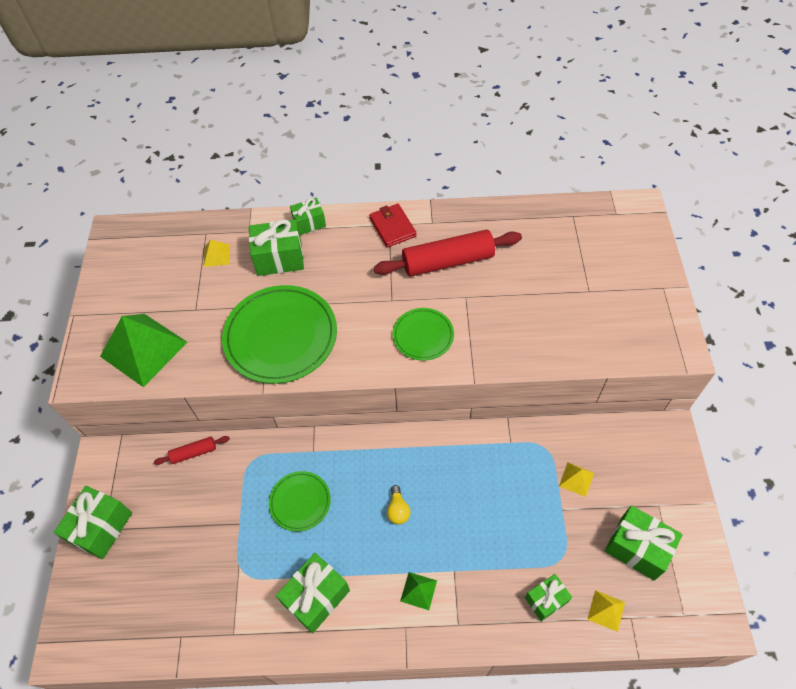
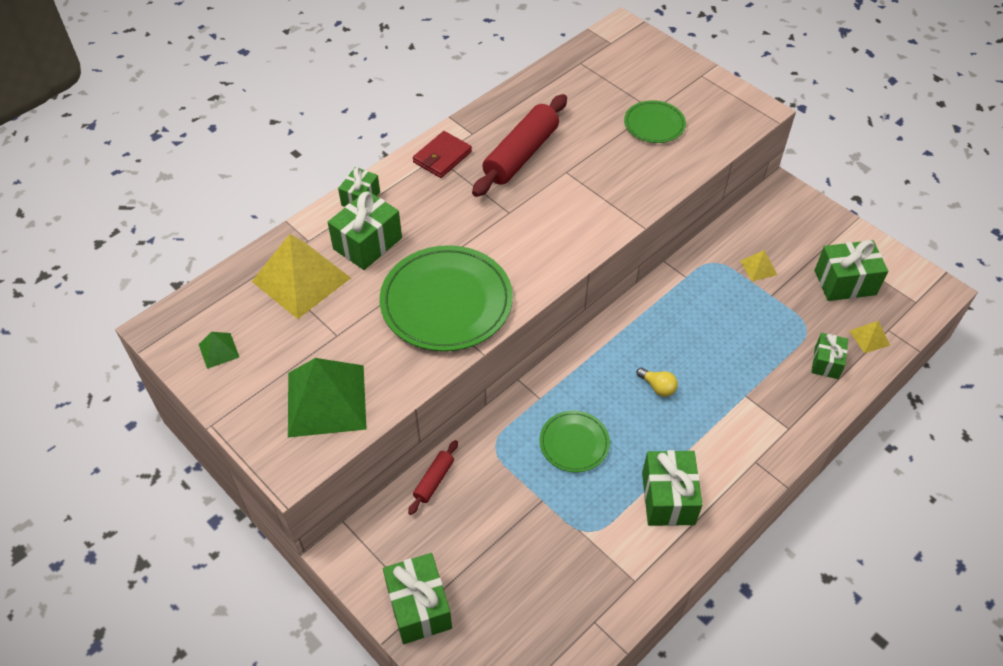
camera: 45 degrees left, 5 degrees down
yellow pyramid [204,240,230,267] -> yellow pyramid [252,234,351,319], size x2.24
red wallet [369,204,417,248] -> red wallet turned 75 degrees counterclockwise [413,131,472,178]
green plate [393,308,454,361] -> green plate moved to [624,100,686,143]
green pyramid [400,572,437,610] -> green pyramid moved to [199,332,239,369]

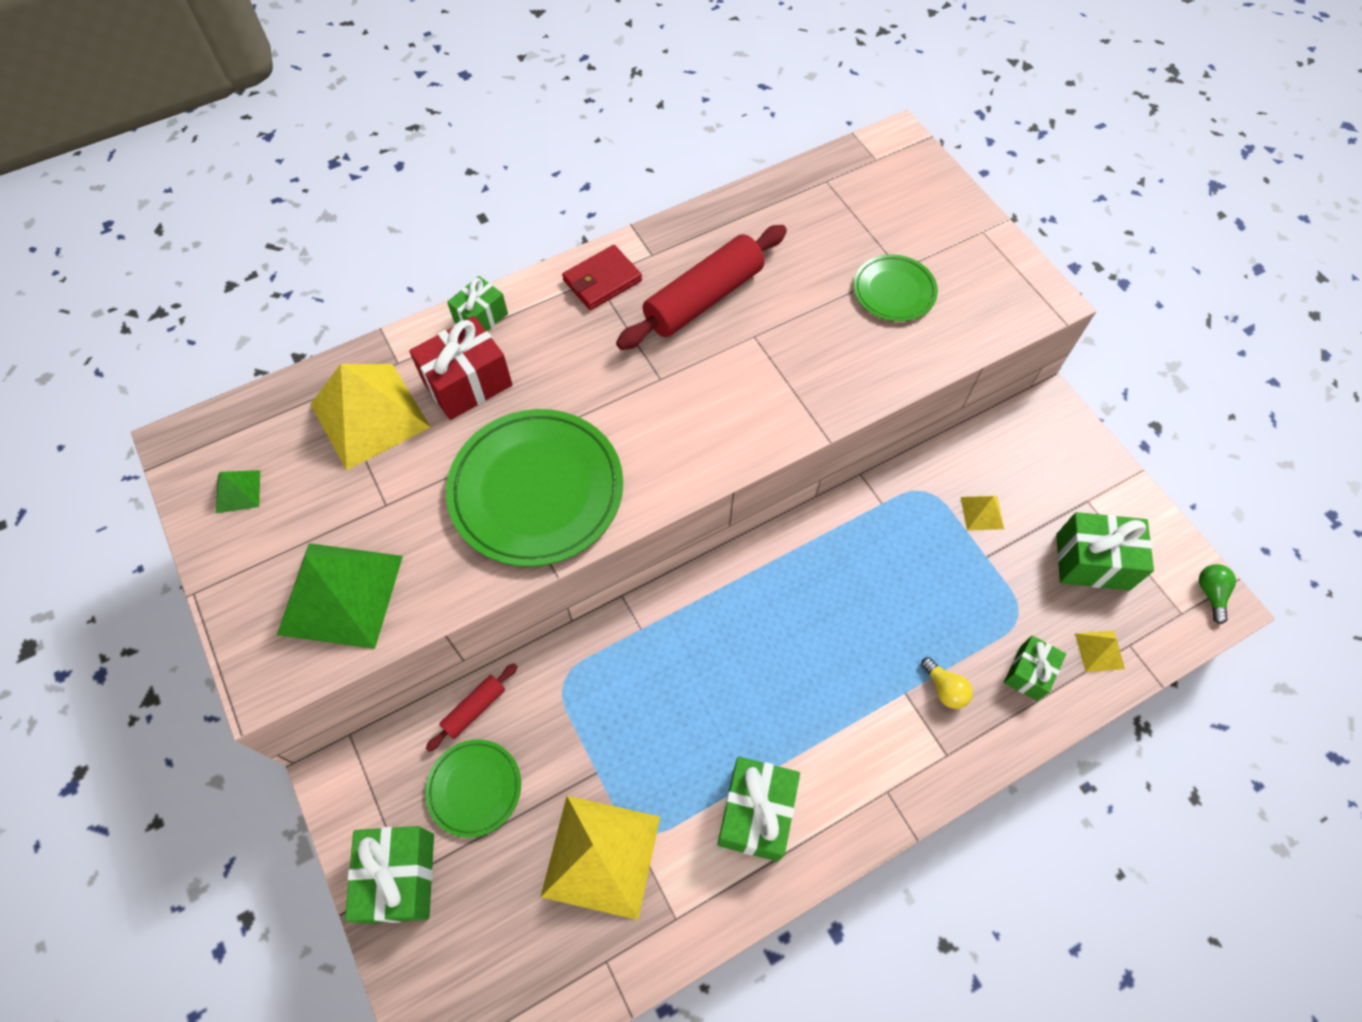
camera: 15 degrees right, 10 degrees up
green gift [328,190,402,270] -> red gift [409,316,513,420]
green plate [539,411,610,472] -> green plate moved to [425,739,521,838]
yellow light bulb [637,368,678,397] -> yellow light bulb moved to [921,657,973,709]
none -> yellow pyramid [541,796,660,920]
none -> green light bulb [1199,564,1236,624]

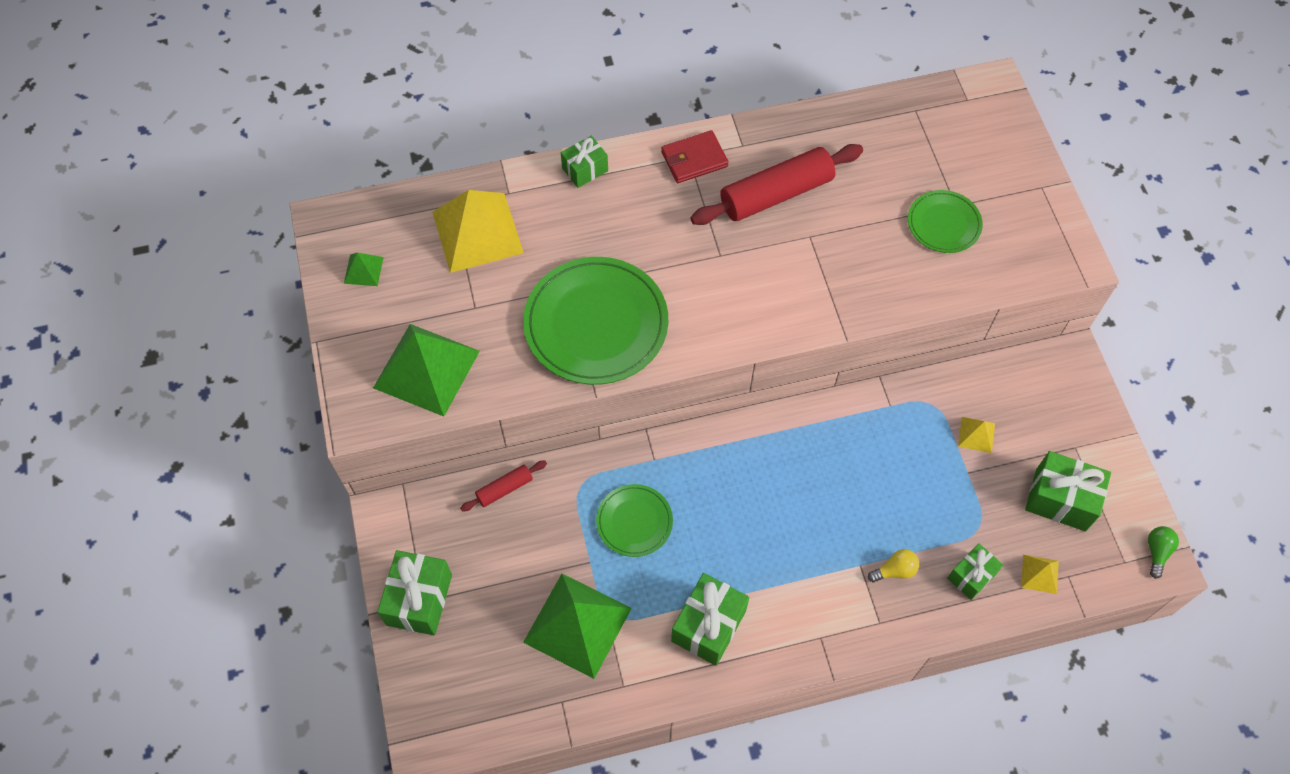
camera: 15 degrees right, 0 degrees up
red gift [409,316,513,420] -> none
green plate [425,739,521,838] -> green plate moved to [596,484,673,557]
yellow pyramid [541,796,660,920] -> green pyramid [523,574,632,679]
yellow light bulb [921,657,973,709] -> yellow light bulb turned 90 degrees counterclockwise [868,549,919,582]

